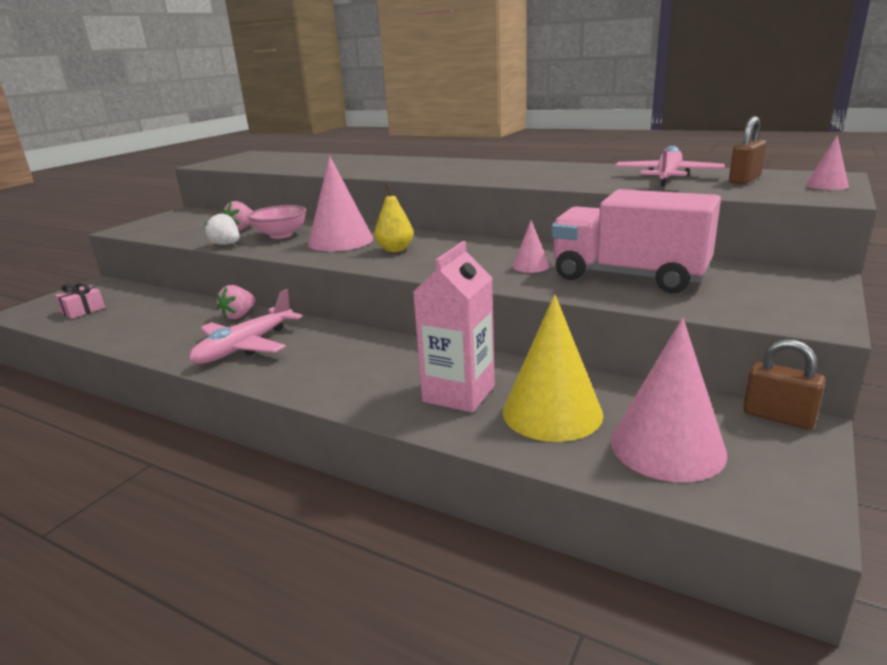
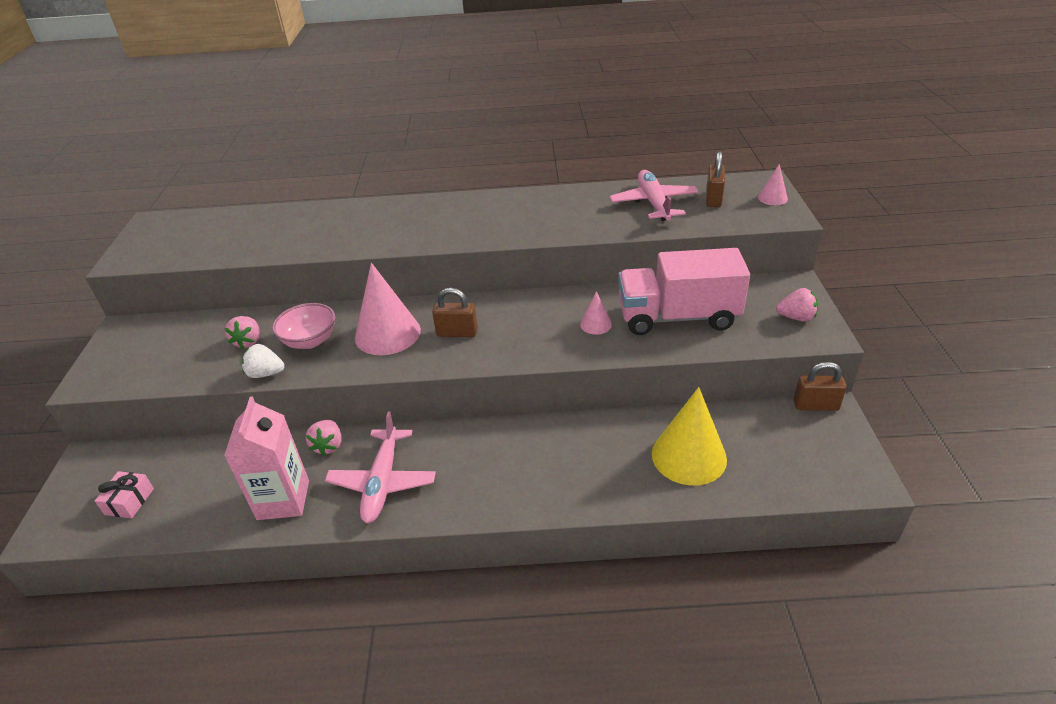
camera: 30 degrees left, 15 degrees up
yellow pear [374,184,414,252] -> brown padlock [432,288,478,337]
pink carton [413,241,495,413] -> pink carton moved to [224,396,309,520]
pink cone [611,318,727,482] -> none
none -> pink strawberry [776,288,818,322]

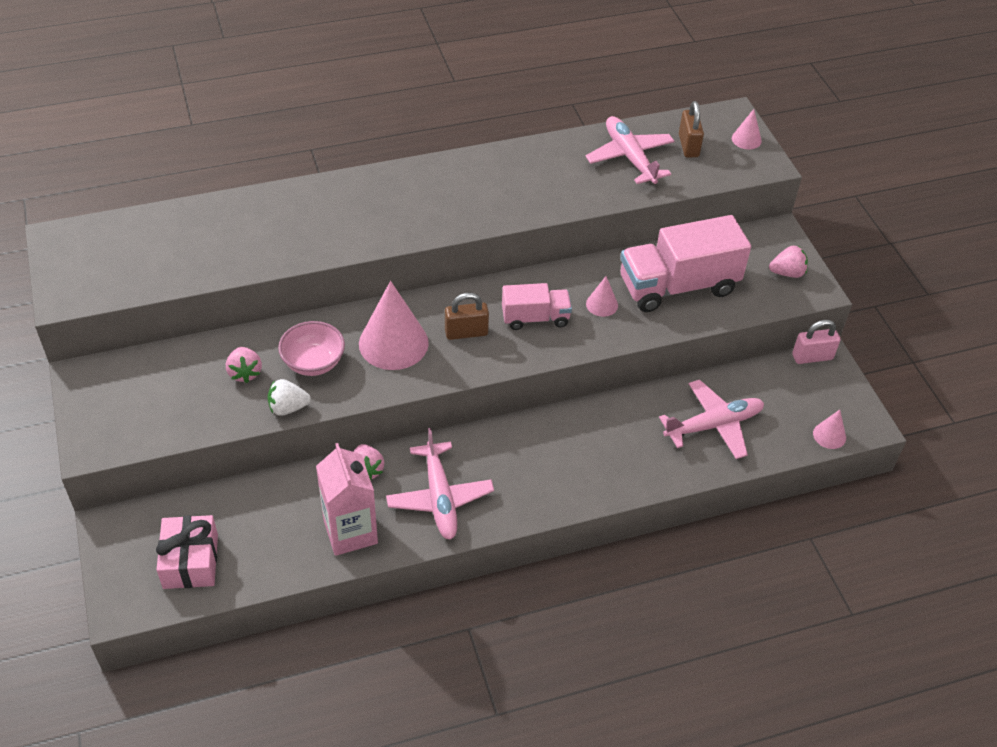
camera: 20 degrees left, 10 degrees up
pink gift [95,471,154,519] -> pink gift [156,515,218,589], size x1.57
yellow cone [652,387,727,486] -> pink plane [659,380,764,459]
brown padlock [794,362,847,411] -> pink padlock [792,320,840,364]
none -> pink truck [502,283,572,330]
none -> pink cone [813,410,846,449]

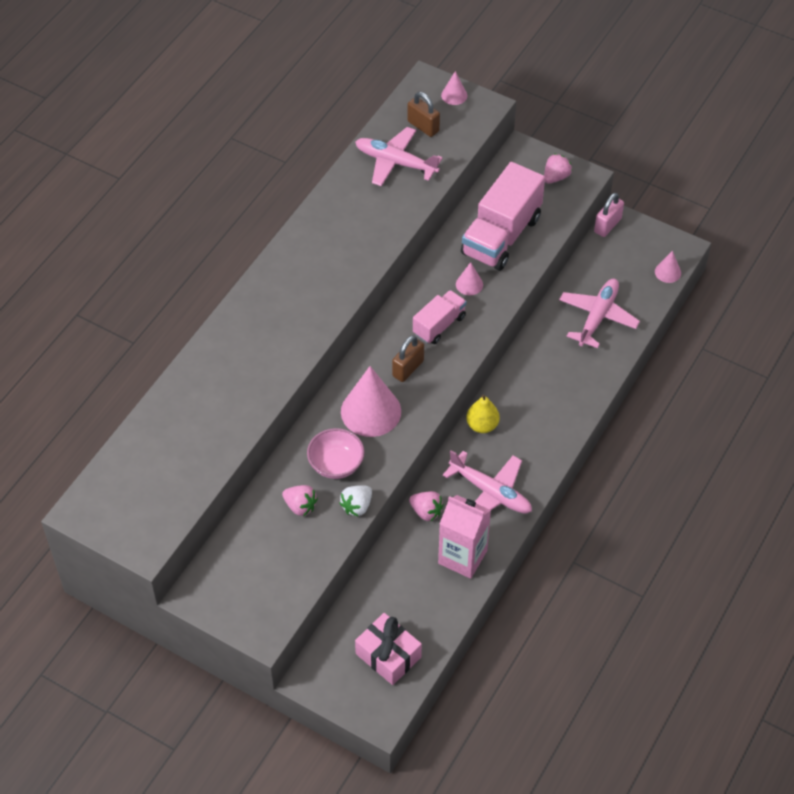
camera: 40 degrees left, 5 degrees up
none -> yellow pear [466,394,500,433]

